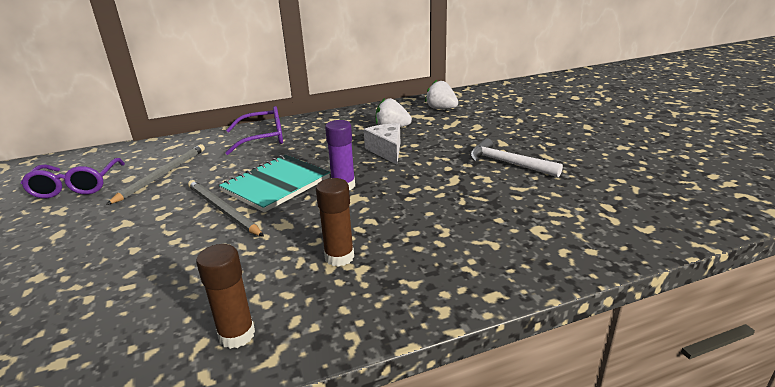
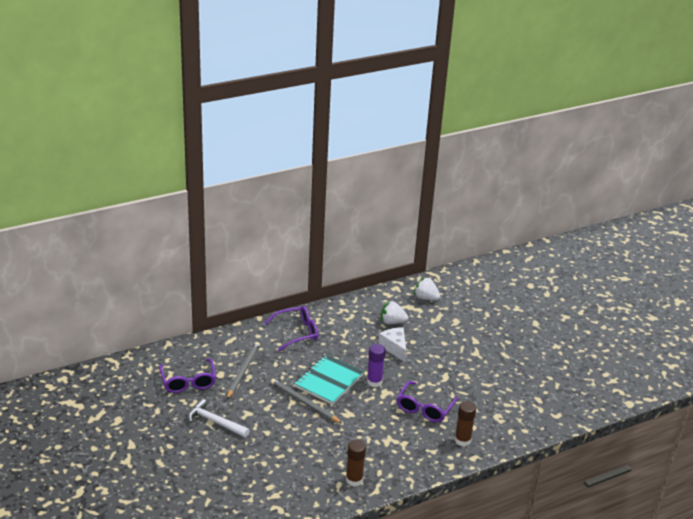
camera: 10 degrees left, 5 degrees up
brown glue stick [316,178,354,267] -> brown glue stick moved to [455,401,476,447]
white hammer [470,138,563,177] -> white hammer moved to [187,398,250,437]
none -> purple glasses [397,381,458,422]

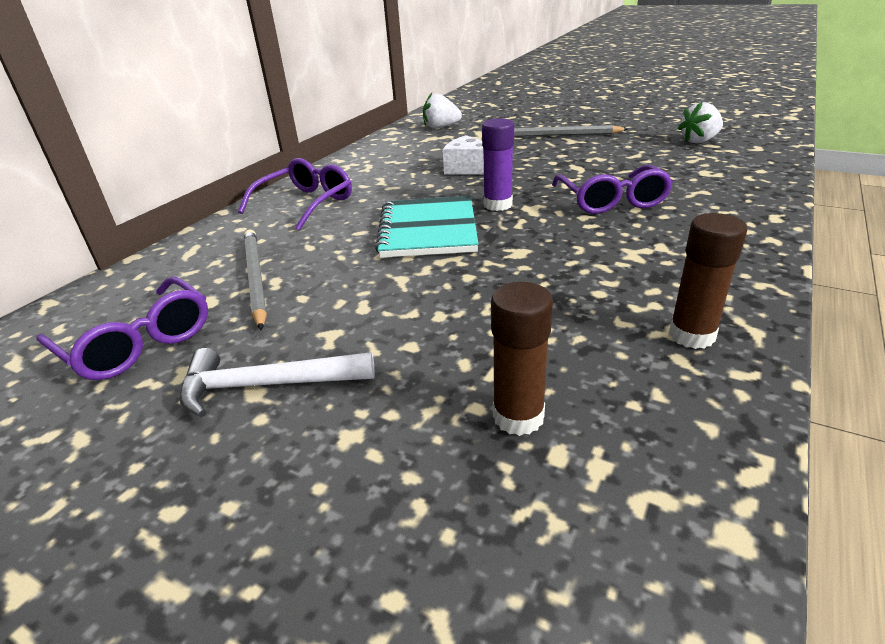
camera: 30 degrees left, 0 degrees up
grey pencil [271,379,342,423] -> grey pencil moved to [514,125,628,137]
white strawberry [381,301,408,324] -> white strawberry moved to [677,102,723,143]
brown glue stick [455,401,476,447] -> brown glue stick moved to [491,282,553,436]

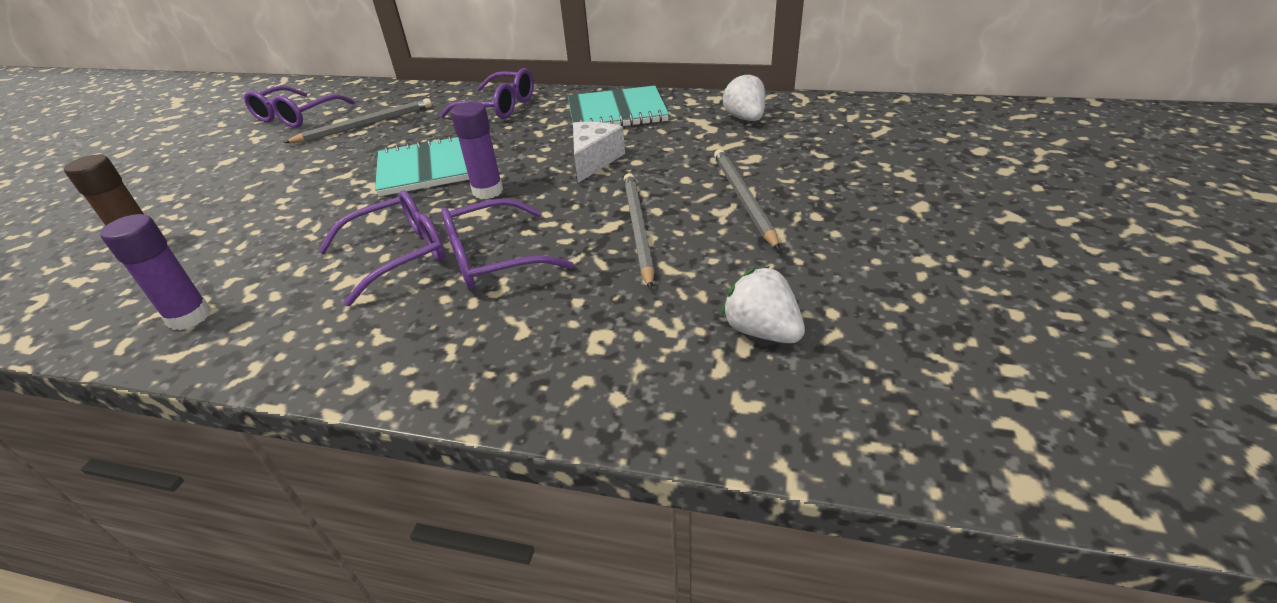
camera: 75 degrees right, 5 degrees up
white hammer [180,348,375,417] -> none
brown glue stick [669,213,747,349] -> purple glue stick [100,214,211,330]
none -> purple glasses [318,190,445,306]
none -> turquoise notebook [568,86,669,126]
none -> grey pencil [624,173,655,289]

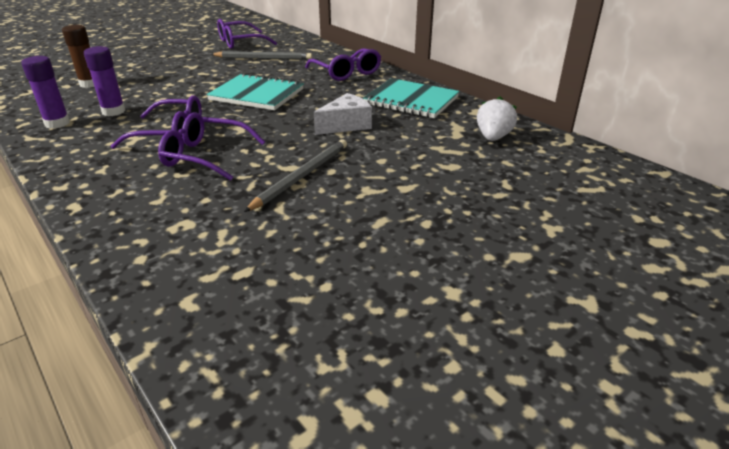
camera: 35 degrees right, 5 degrees down
purple glue stick [451,102,503,199] -> purple glue stick moved to [84,46,125,116]
grey pencil [714,149,780,250] -> none
white strawberry [721,266,805,343] -> none

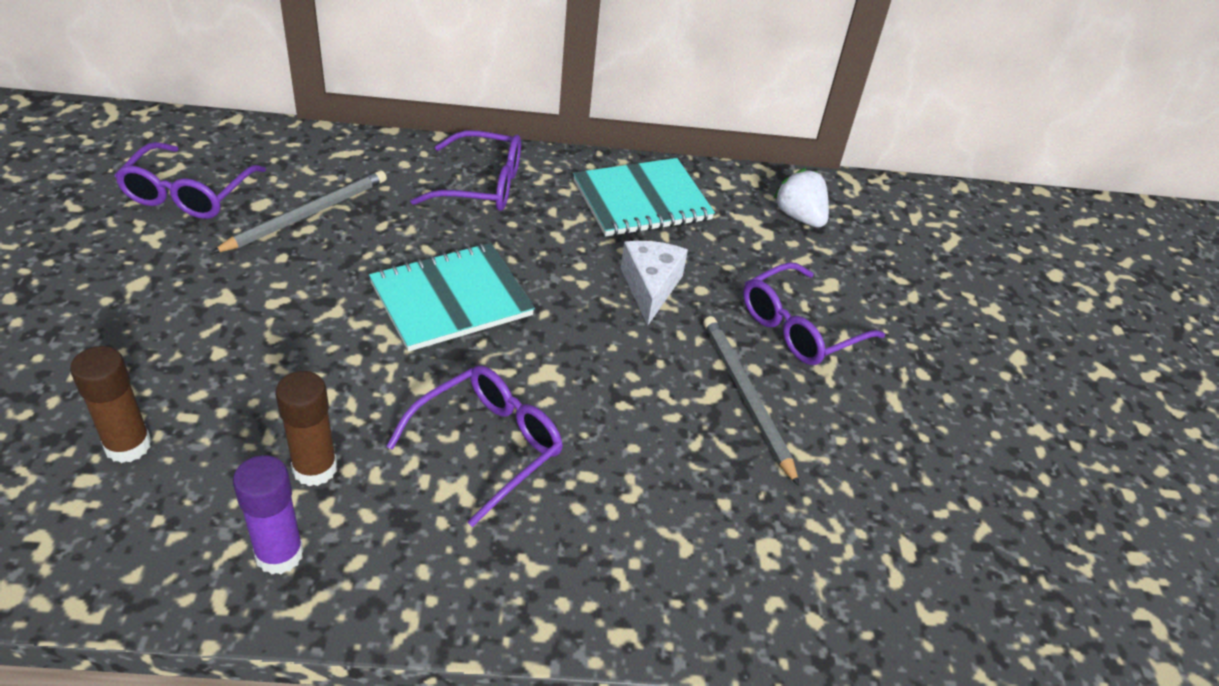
camera: 55 degrees left, 10 degrees up
purple glue stick [84,46,125,116] -> brown glue stick [275,371,337,486]
purple glasses [158,112,265,181] -> purple glasses moved to [743,262,885,365]

